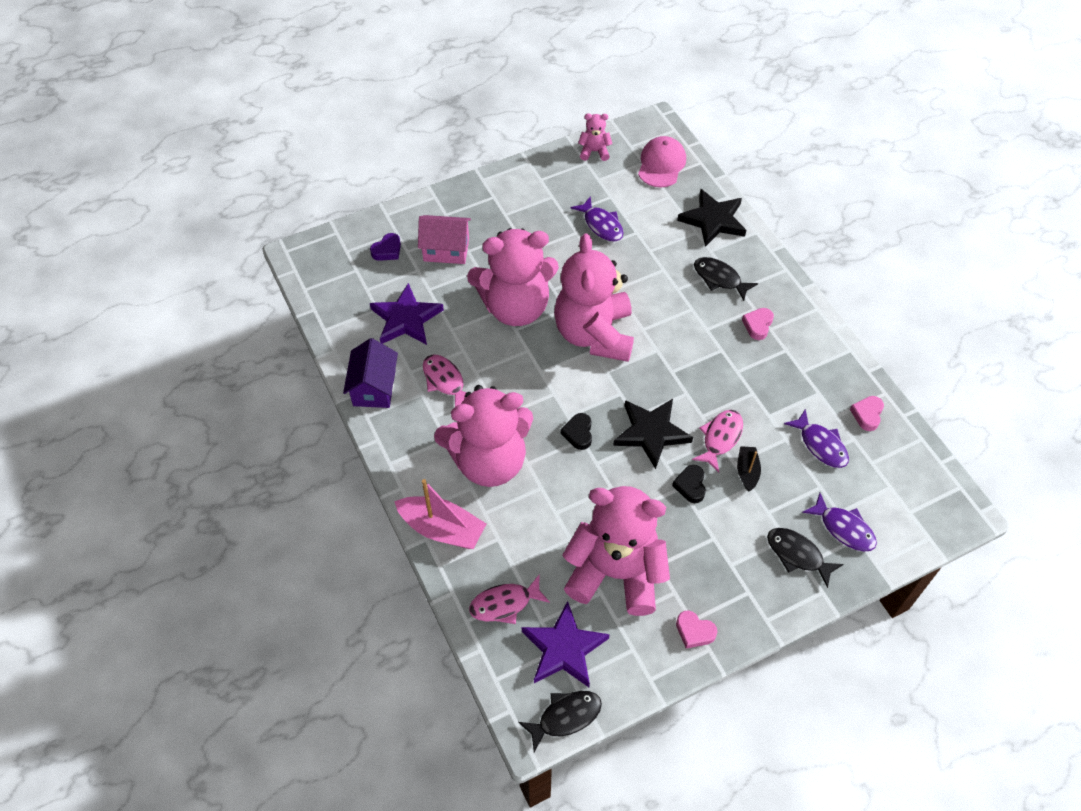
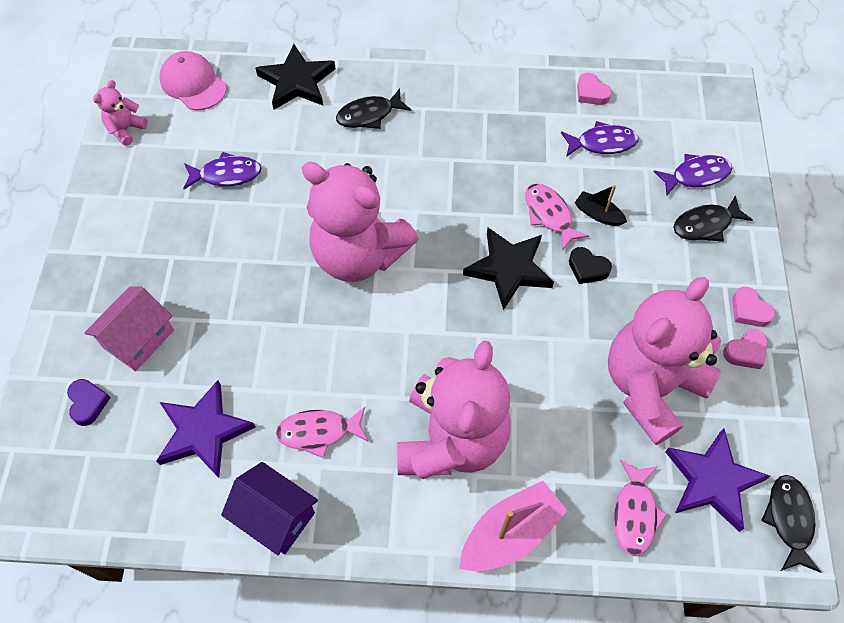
camera: 60 degrees left, 5 degrees up
pink teddy bear [467,228,559,326] -> none
black heart [561,413,592,450] -> none
pink heart [742,308,774,340] -> pink heart moved to [732,287,775,327]

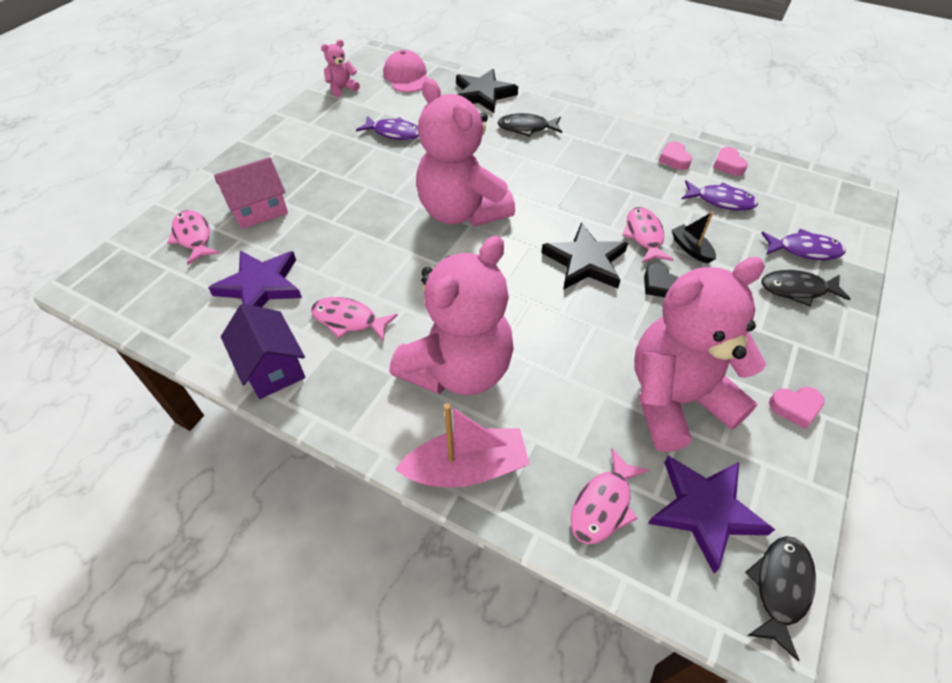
camera: 25 degrees right, 10 degrees down
purple heart [67,379,111,426] -> pink fish [167,210,219,265]
pink heart [732,287,775,327] -> pink heart moved to [659,141,692,170]

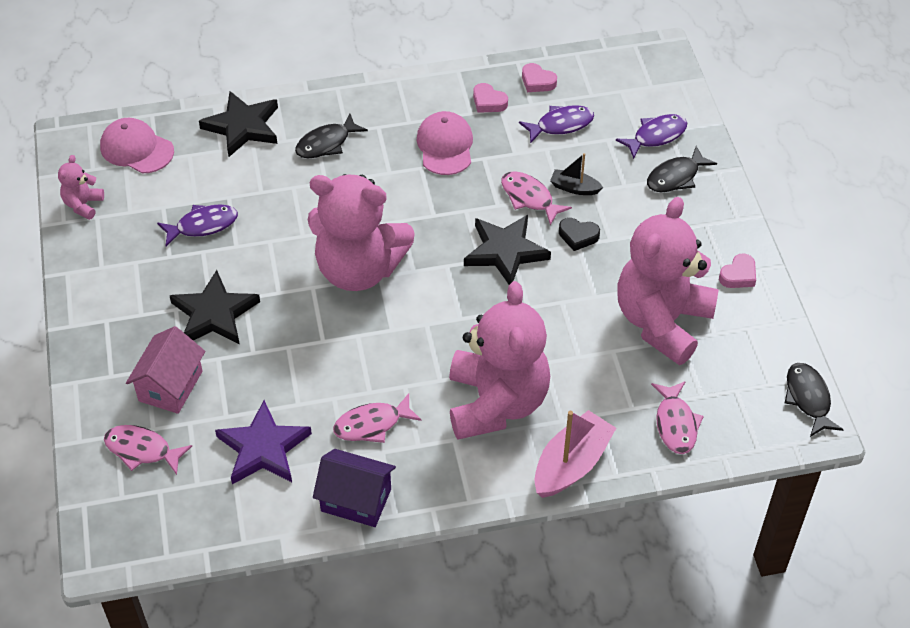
camera: 40 degrees left, 0 degrees up
purple star [648,456,775,573] -> none
none -> black star [169,270,260,344]
none -> pink cap [416,111,473,175]

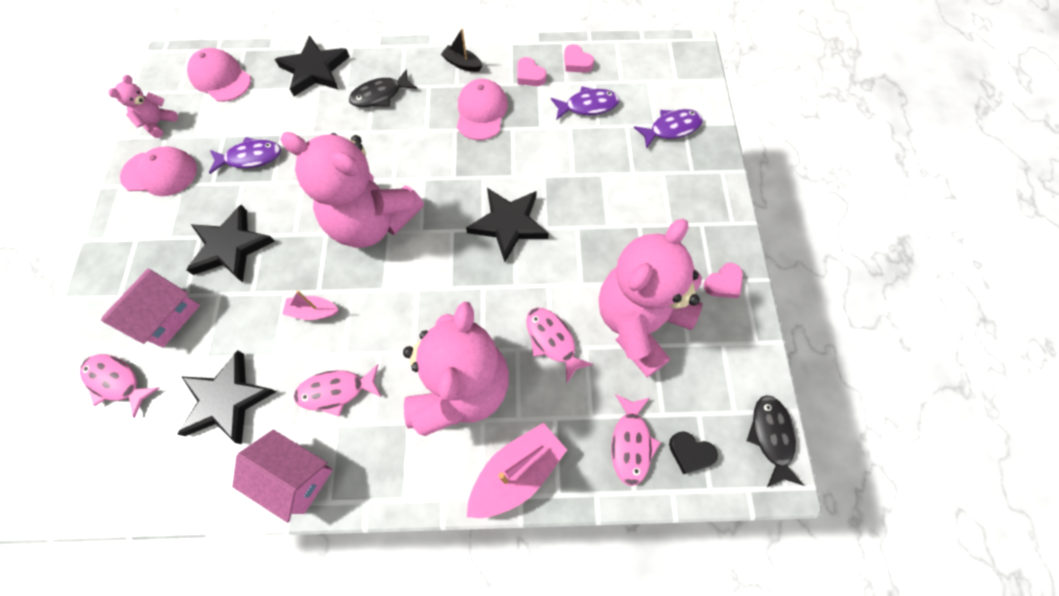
camera: 10 degrees right, 15 degrees up
purple star [215,400,312,484] -> black star [177,350,277,444]
purple house [313,449,396,527] -> pink house [232,430,333,523]
pink fish [501,172,572,226] -> pink fish moved to [526,308,594,383]
black boat [550,153,603,195] -> black boat moved to [441,28,483,72]
black heart [559,218,600,251] -> black heart moved to [669,431,718,474]
black fish [647,146,717,192] -> none
none -> pink cap [120,147,197,196]
none -> pink boat [282,290,339,320]

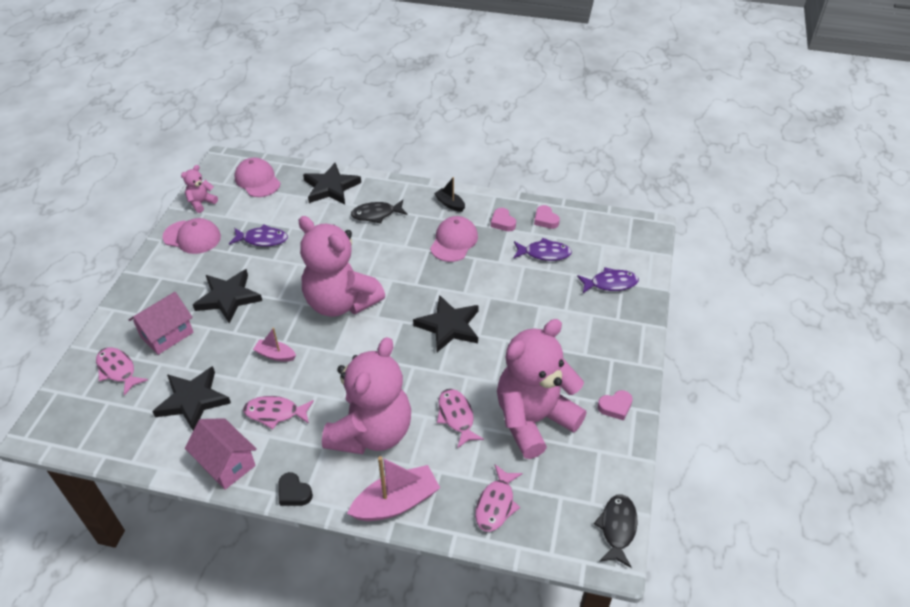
camera: 15 degrees right, 20 degrees down
black heart [669,431,718,474] -> black heart moved to [279,472,313,506]

